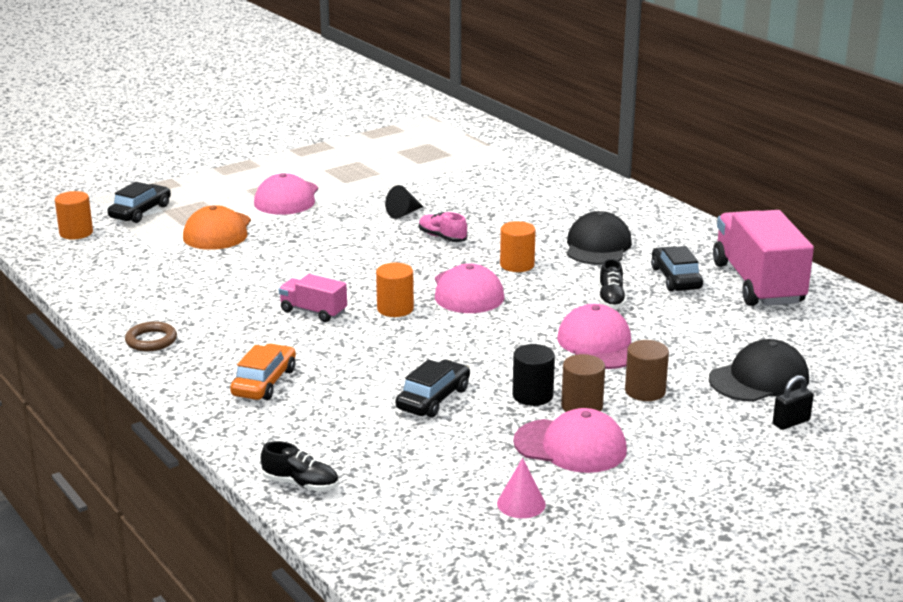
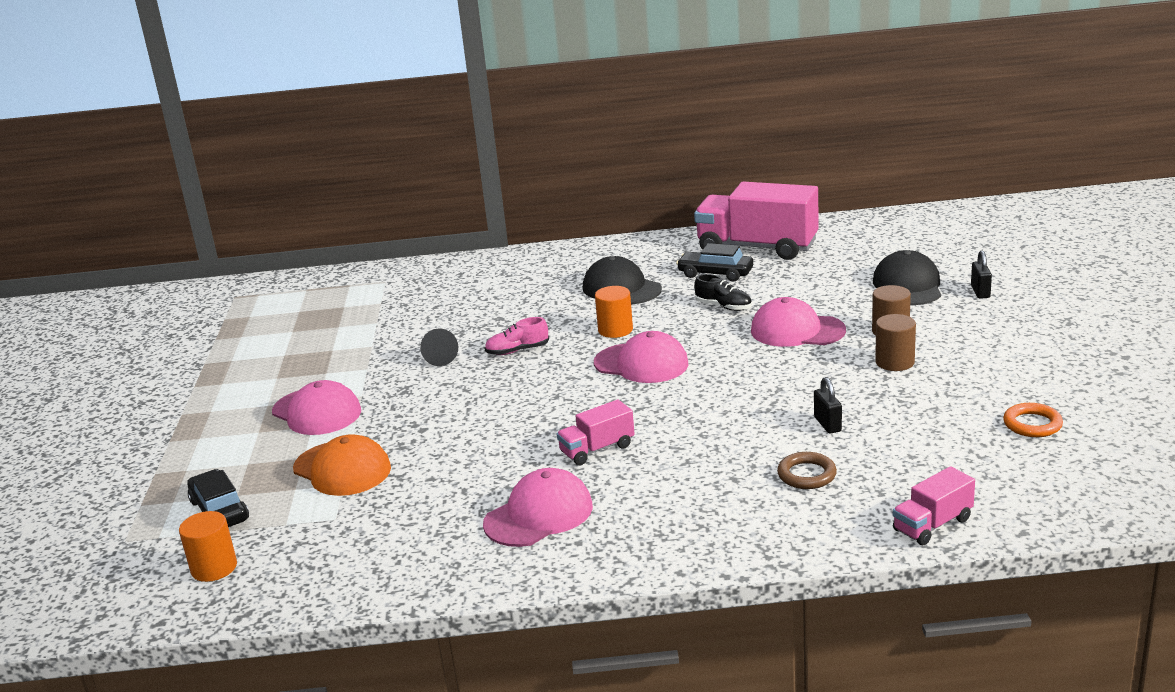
camera: 55 degrees left, 0 degrees up
brown ring [125,322,177,351] -> brown ring moved to [777,452,837,489]
orange car [230,343,296,400] -> none
black shoe [261,441,339,491] -> pink truck [893,466,975,545]
orange cylinder [376,263,414,317] -> none
black car [395,359,470,418] -> black padlock [814,377,842,434]
pink cone [497,458,546,518] -> orange ring [1003,403,1063,437]
black cylinder [512,344,555,406] -> none
pink cap [513,408,627,473] -> pink cap moved to [483,468,593,547]

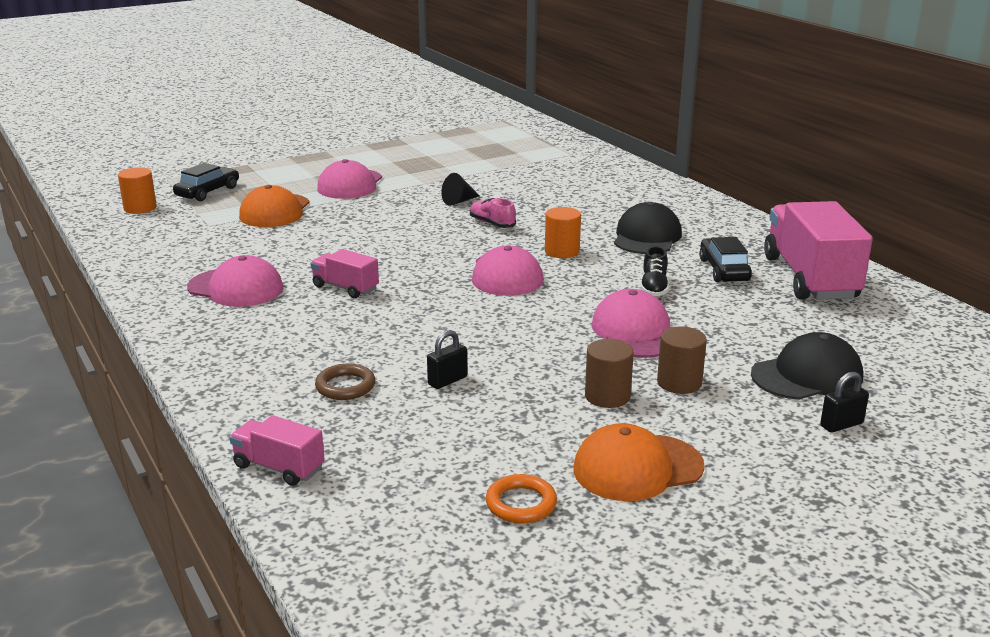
camera: 60 degrees right, 0 degrees up
none -> orange cap [573,423,705,501]

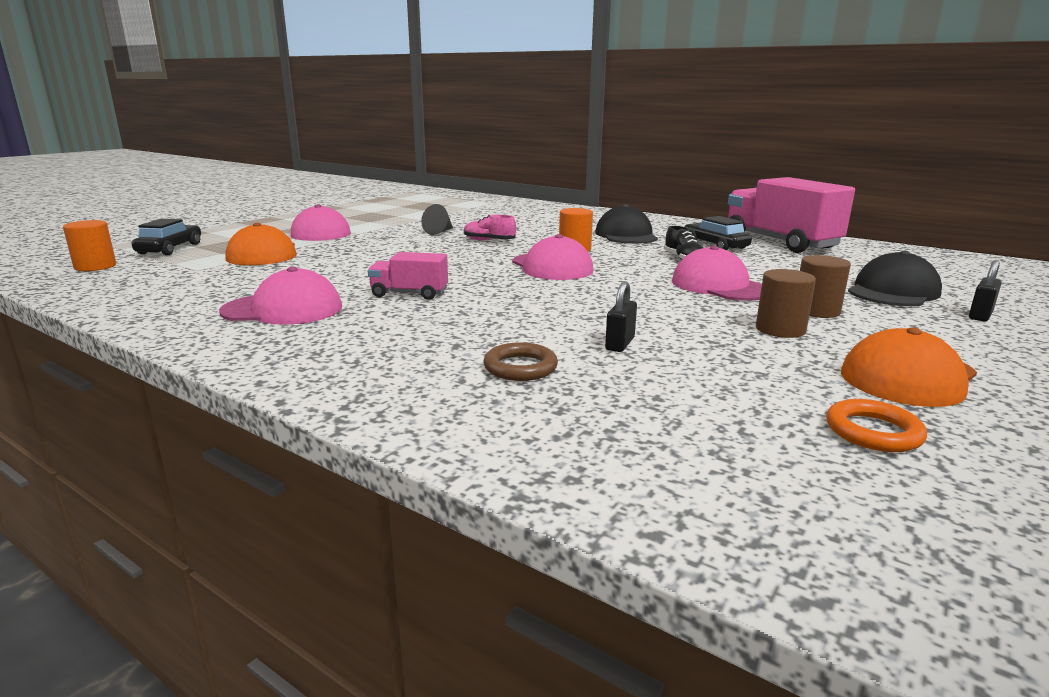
camera: 25 degrees left, 5 degrees down
pink truck [229,415,325,486] -> none

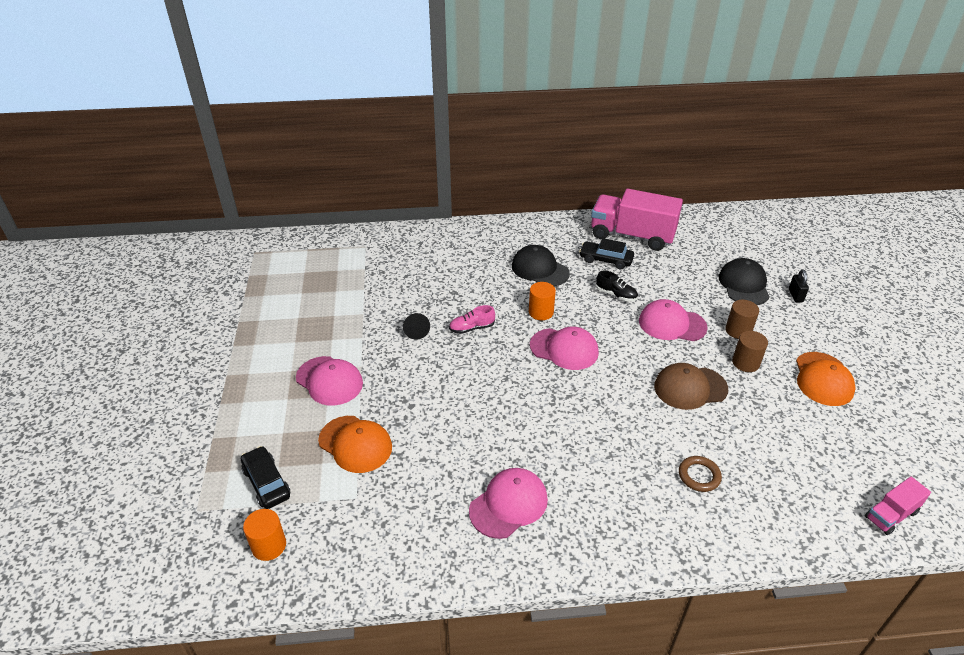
camera: 40 degrees left, 20 degrees up
pink truck [368,252,448,300] -> pink truck moved to [865,477,931,535]
black padlock [605,281,637,352] -> none
orange ring [826,399,927,452] -> none
none -> brown cap [654,363,728,410]

